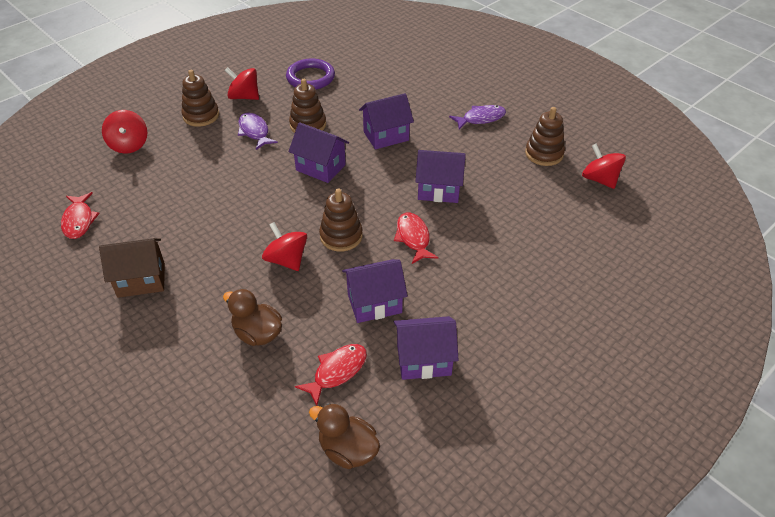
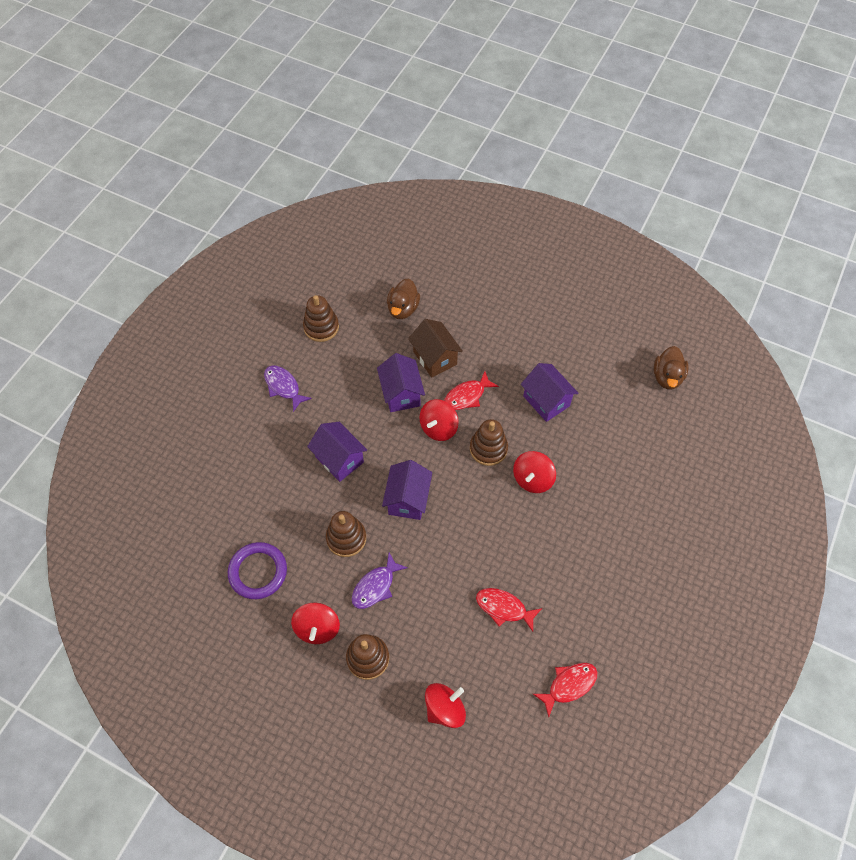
camera: 110 degrees left, 15 degrees up
brown house [99,238,165,298] -> brown house moved to [408,319,463,378]
brown duck [223,289,282,346] -> brown duck moved to [387,278,420,319]
red fish [295,344,367,406] -> red fish moved to [476,588,542,632]
purple house [394,316,459,380] -> none
red spinning top [582,144,626,189] -> red spinning top moved to [419,399,459,441]

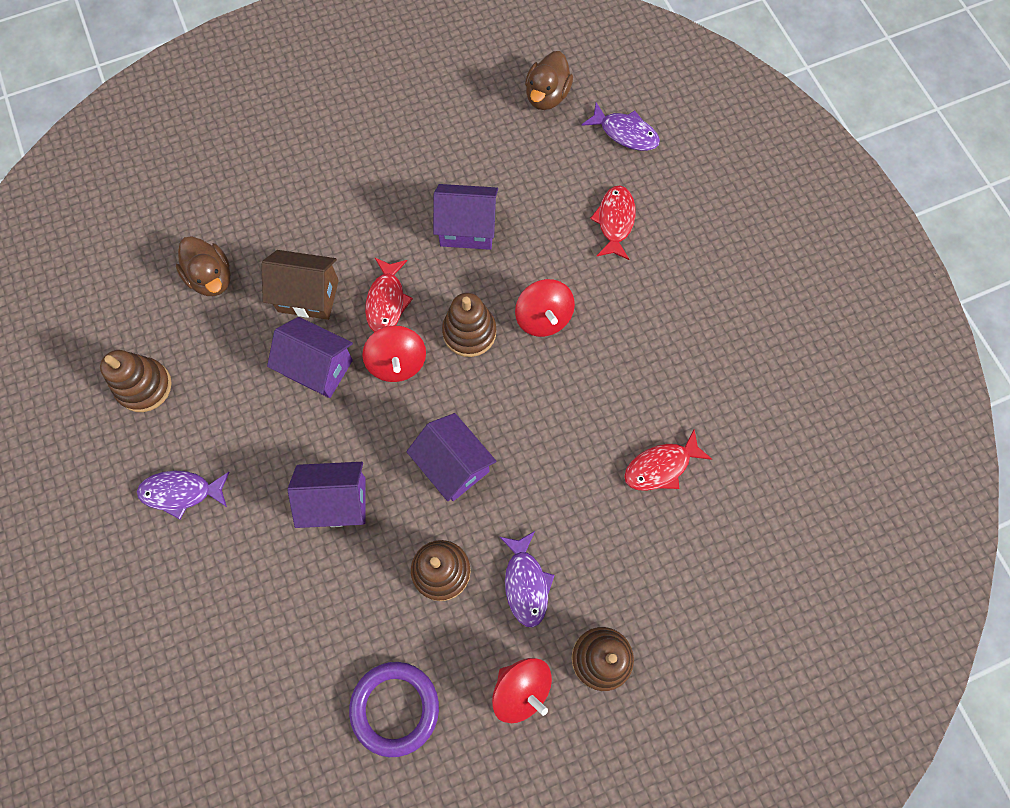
camera: 50 degrees left, 10 degrees up
red spinning top [425,683,466,728] -> none
red fish [533,663,598,717] -> red fish moved to [590,186,636,260]
brown duck [654,346,688,389] -> brown duck turned 60 degrees clockwise [525,51,573,110]
none -> purple fish [581,103,660,151]

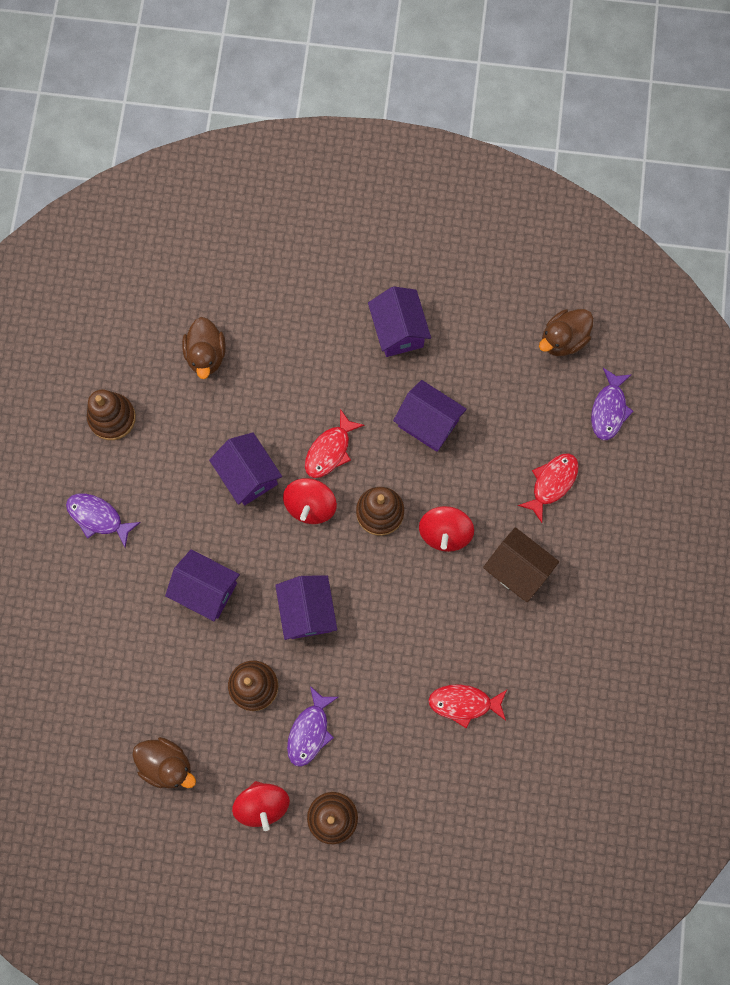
camera: 30 degrees right, 5 degrees up
brown house [261,250,339,320] -> brown house moved to [483,527,559,602]
purple ring [349,662,439,757] -> brown duck [132,737,196,788]
purple fish [581,103,660,151] -> purple fish turned 45 degrees clockwise [591,368,634,440]
none -> purple house [368,286,431,357]

